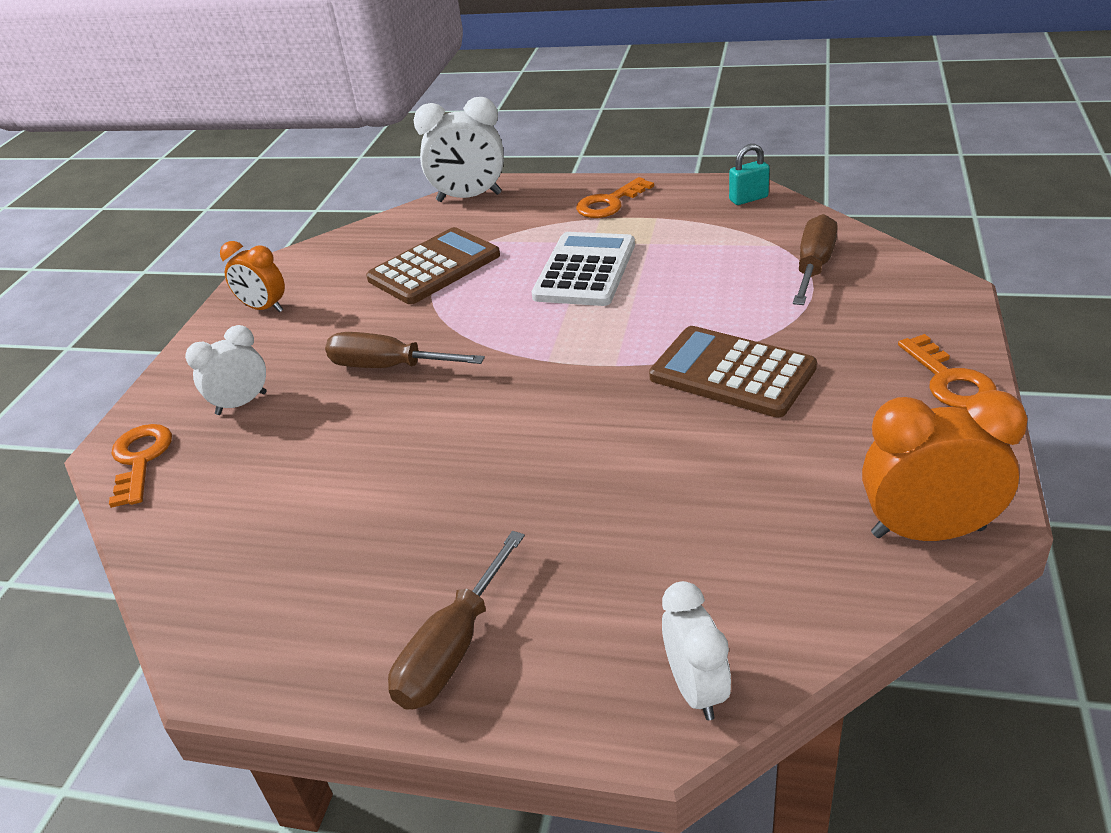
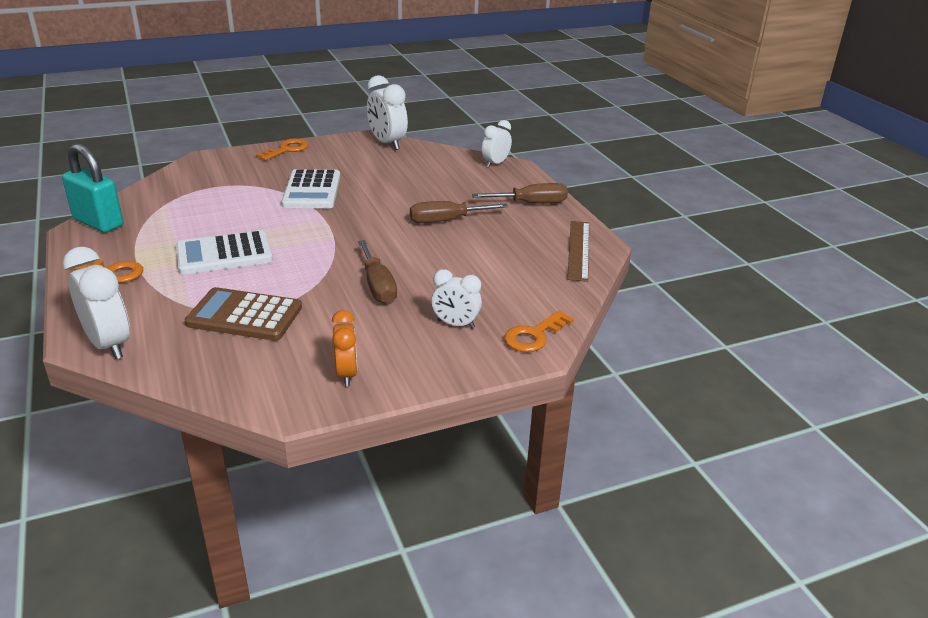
camera: 130 degrees left, 5 degrees down
brown calculator [649,326,817,418] -> white calculator [281,169,340,208]
turquoise padlock [729,144,770,205] -> turquoise padlock [62,143,123,233], size x1.93
brown screwdriver [793,214,838,305] -> brown screwdriver moved to [410,201,508,223]
orange clock [862,390,1028,541] -> white clock [367,75,408,150]
none -> brown ruler [567,221,589,282]

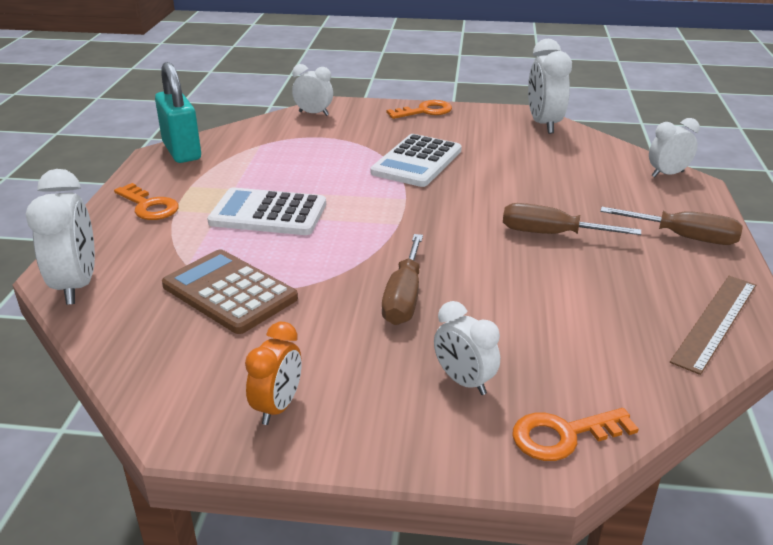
camera: 30 degrees right, 0 degrees up
none -> white clock [292,64,333,116]

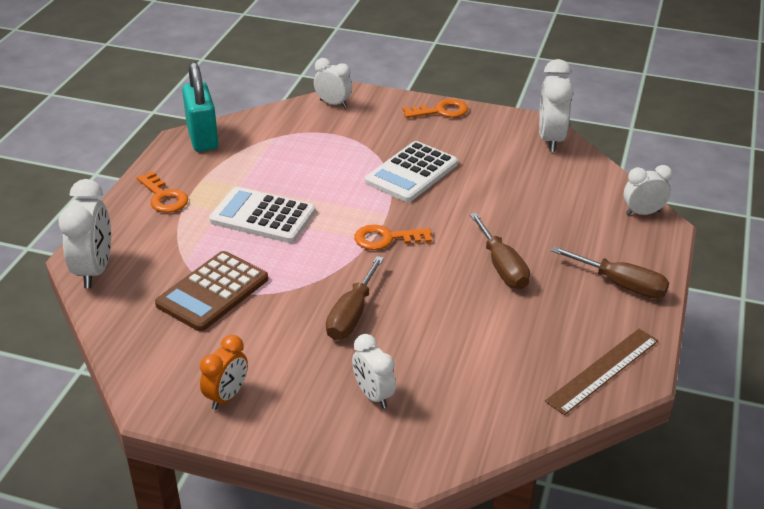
camera: 10 degrees right, 5 degrees up
brown calculator [162,249,298,334] -> brown calculator turned 105 degrees counterclockwise [155,251,268,331]
brown screwdriver [503,203,641,235] -> brown screwdriver turned 135 degrees counterclockwise [470,213,530,289]
orange key [512,408,639,461] -> orange key moved to [354,225,432,250]

